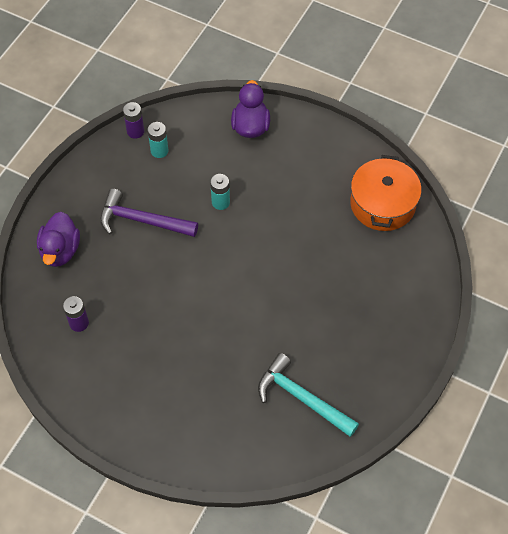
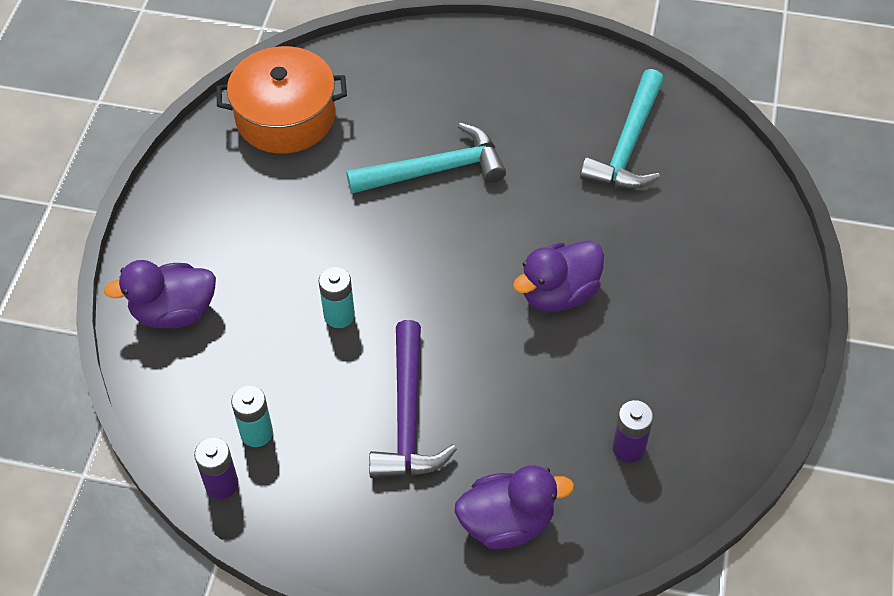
camera: 105 degrees left, 5 degrees down
none -> turquoise hammer [346,123,506,194]
none -> purple duck [513,240,604,312]

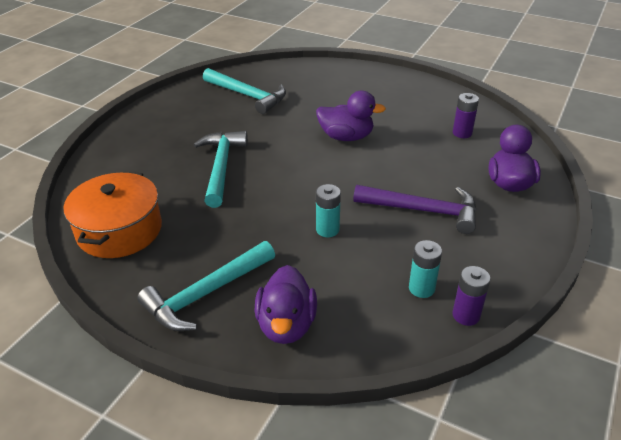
camera: 75 degrees left, 15 degrees down
purple duck [513,240,604,312] -> purple duck turned 60 degrees counterclockwise [316,91,386,141]
none -> turquoise hammer [137,241,275,331]

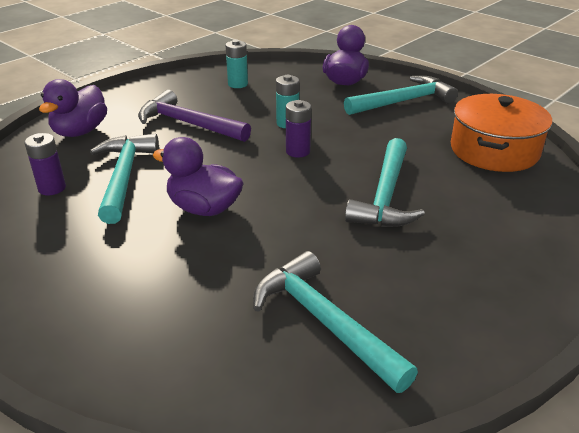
camera: 165 degrees left, 5 degrees down
purple battery [452,266,490,326] -> purple battery moved to [286,100,311,157]
none -> turquoise hammer [90,134,159,224]

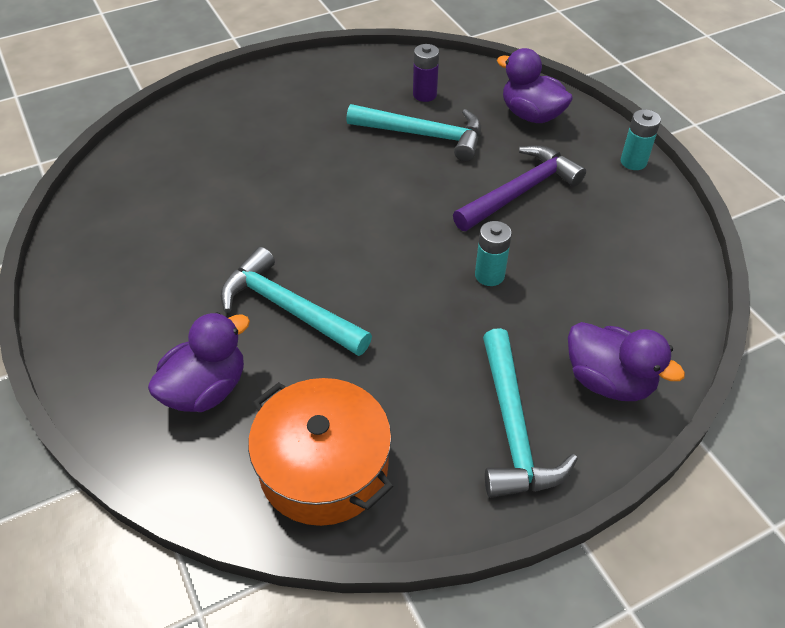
camera: 110 degrees right, 15 degrees up
purple duck [153,137,243,216] -> purple duck moved to [148,312,250,412]
turquoise battery [226,40,248,88] -> turquoise battery moved to [621,109,661,170]
turquoise hammer [253,251,418,393] -> none
purple battery [286,100,311,157] -> none

